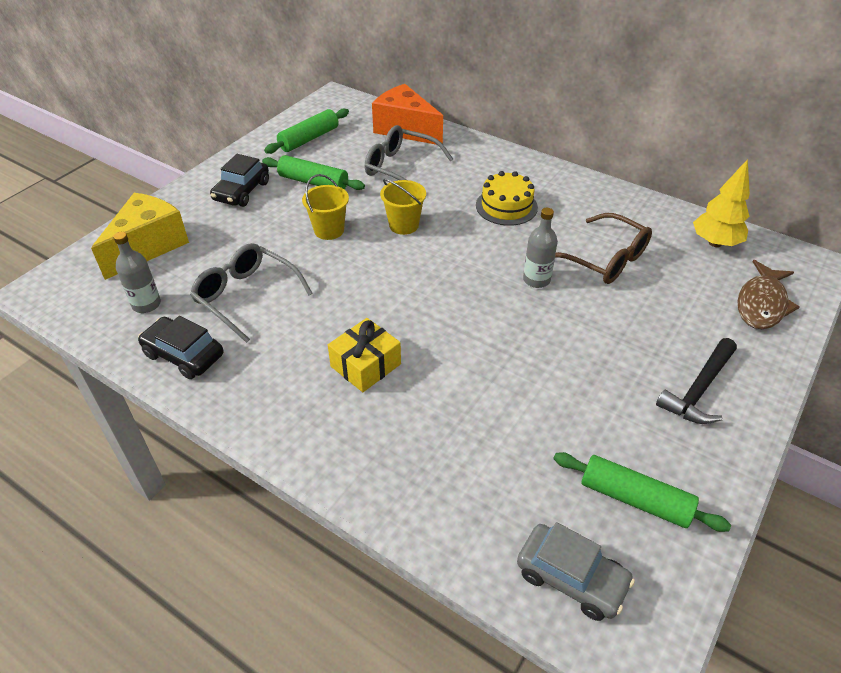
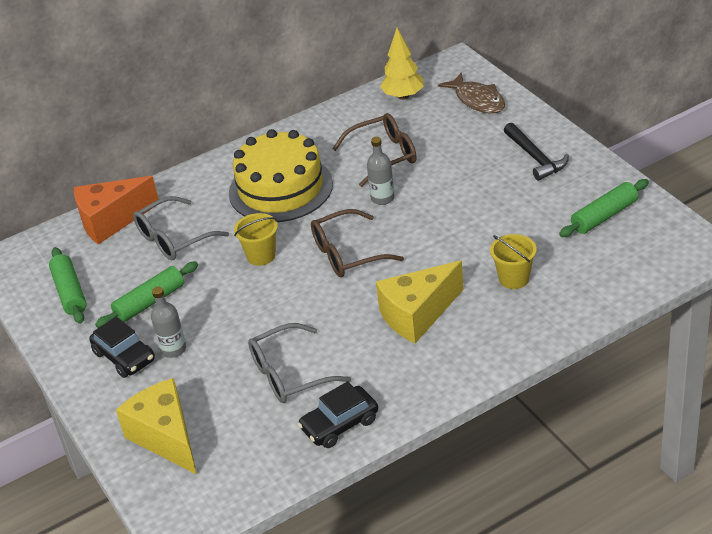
camera: 60 degrees left, 5 degrees down
grey bottle [113,232,161,313] -> grey bottle moved to [151,287,186,358]
yellow bucket [302,174,349,240] -> yellow bucket moved to [490,234,537,289]
yellow gift [328,318,401,392] -> yellow cheese [376,261,464,343]
yellow cake [476,171,538,226] -> yellow cake [229,129,333,222], size x1.78
grey car [517,522,635,621] -> none
none -> brown glasses [311,209,404,277]

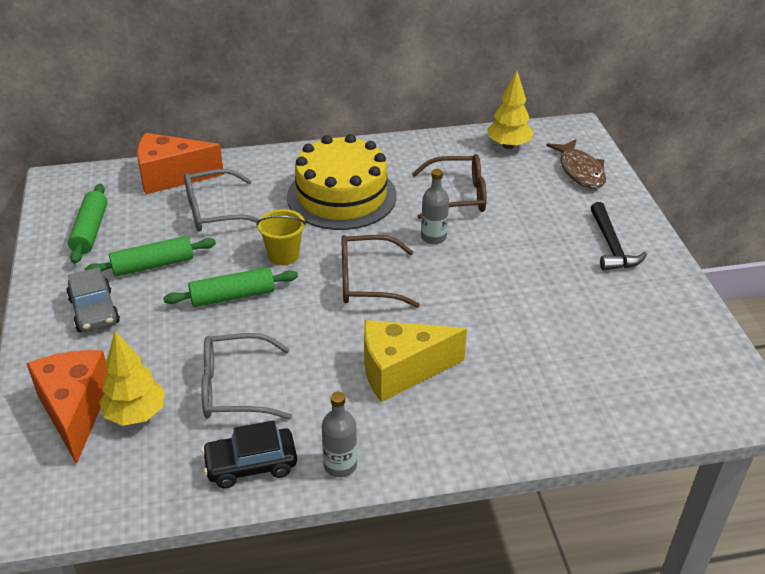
camera: 15 degrees right, 0 degrees up
black car [89,317,155,378] -> grey car [66,267,120,332]
yellow cheese [116,378,197,474] -> orange cheese [26,350,108,464]
grey bottle [151,287,186,358] -> grey bottle moved to [322,392,357,477]
yellow bucket [490,234,537,289] -> none
green rolling pin [559,179,649,237] -> green rolling pin moved to [163,267,298,307]
none -> yellow tree [99,331,165,426]

